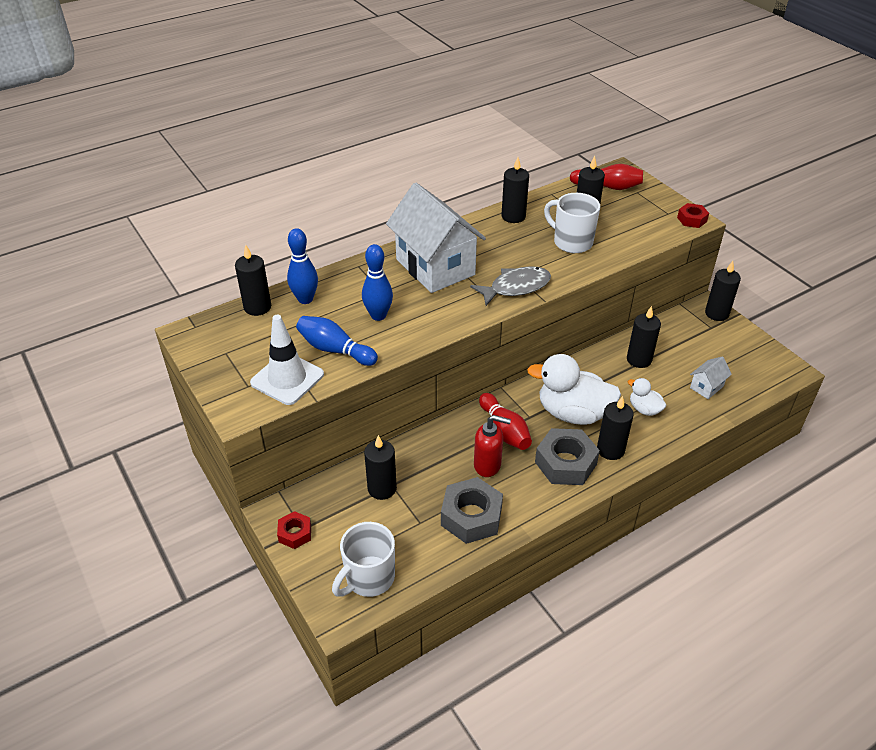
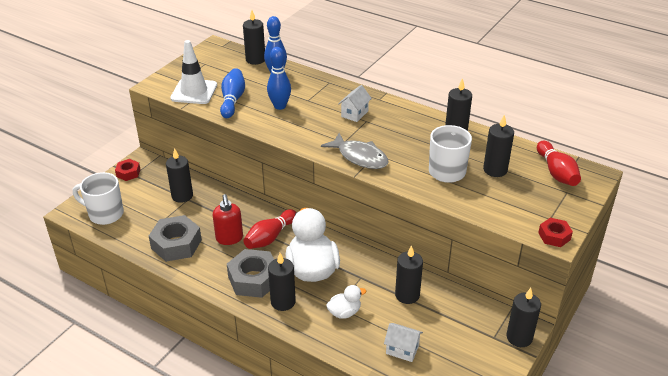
camera: 65 degrees right, 5 degrees down
white house [386,183,486,293] -> white house [338,85,372,122], size x0.42
white duck [628,378,667,416] -> white duck turned 45 degrees clockwise [326,285,366,319]

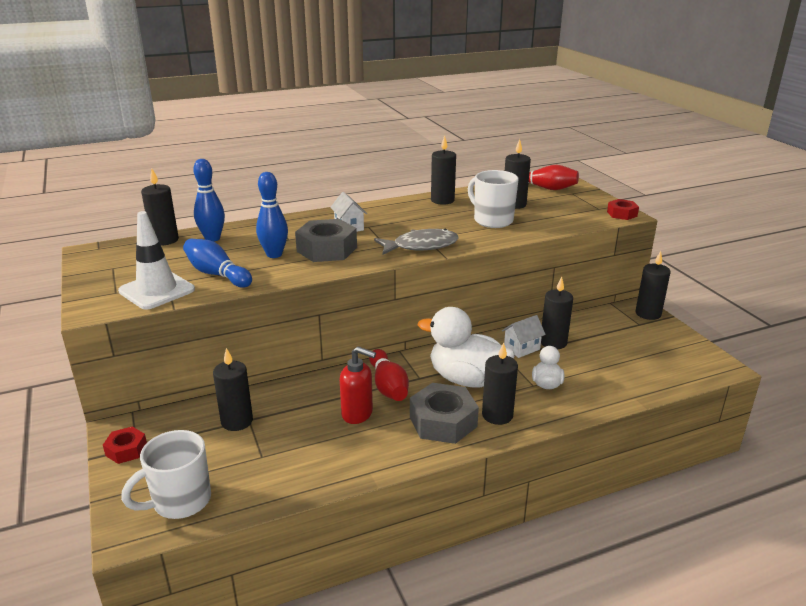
camera: 55 degrees left, 10 degrees down
grey nut [149,215,202,262] -> grey nut moved to [295,219,357,262]
white house [384,323,423,362] -> white house moved to [502,315,546,358]

